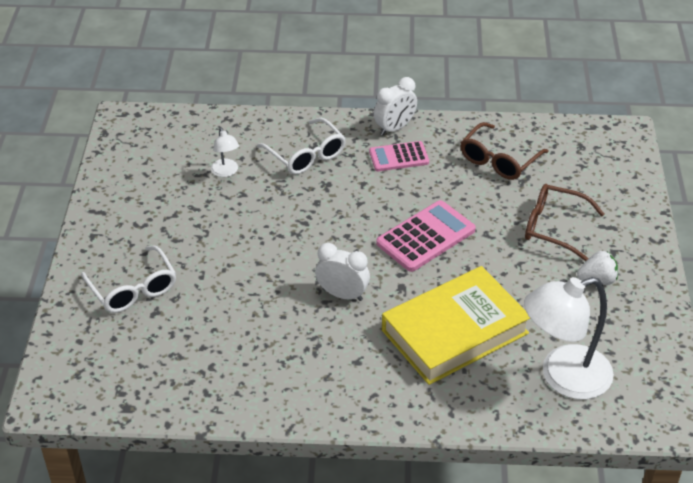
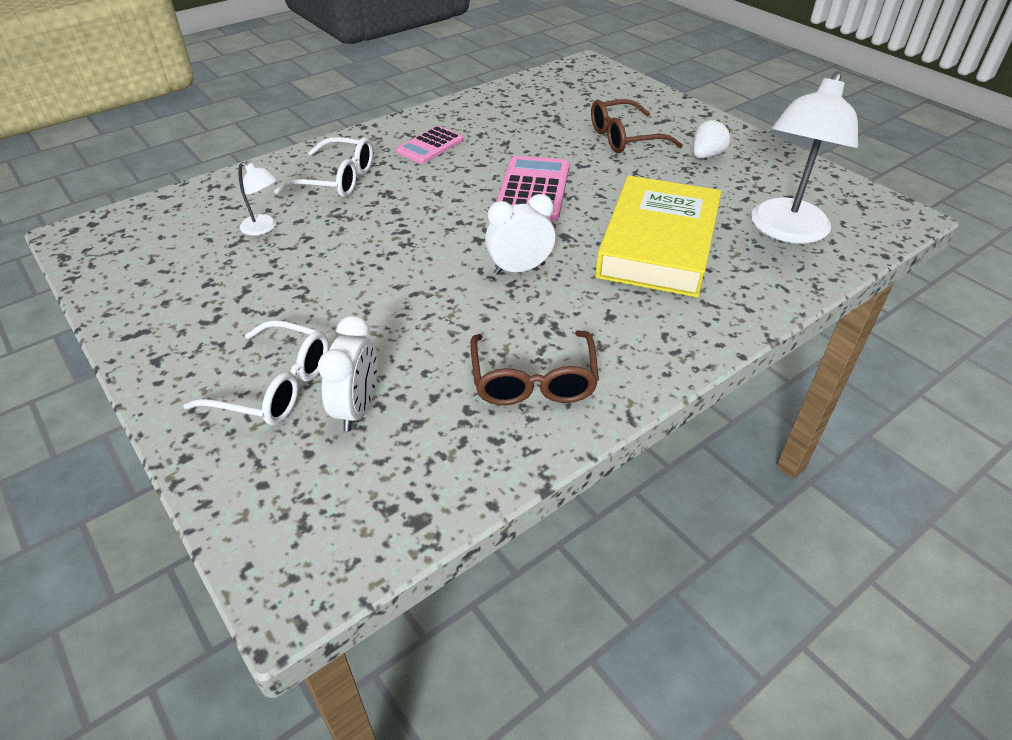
camera: 40 degrees left, 0 degrees up
white clock [374,77,417,135] -> white clock moved to [318,316,377,431]
brown glasses [460,122,549,180] -> brown glasses moved to [470,331,599,406]

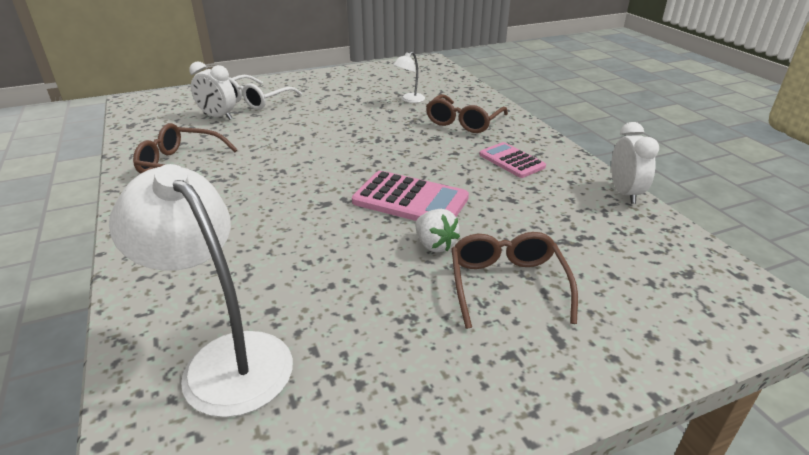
camera: 105 degrees right, 10 degrees down
white glasses [274,137,373,198] -> brown glasses [426,94,508,133]
white clock [485,194,555,275] -> white clock moved to [611,122,659,204]
yellow book [595,176,722,298] -> none
white strawberry [693,120,731,158] -> white strawberry moved to [416,209,460,252]

